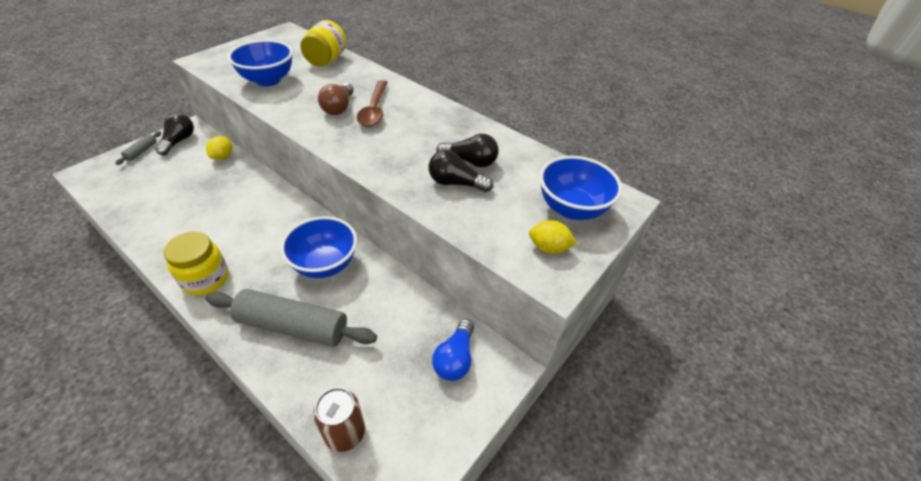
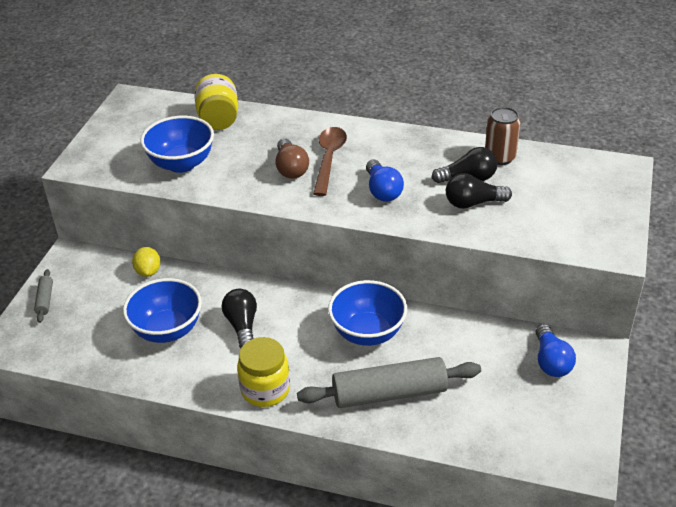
camera: 20 degrees left, 5 degrees down
black light bulb [155,113,194,156] -> black light bulb moved to [222,289,257,348]
brown can [314,387,365,452] -> brown can moved to [485,107,520,165]
brown spoon [357,80,388,127] -> brown spoon turned 150 degrees counterclockwise [313,127,347,196]
yellow lemon [529,220,577,254] -> none
blue bowl [539,156,622,220] -> blue bowl moved to [123,278,202,343]
none -> blue light bulb [366,160,404,202]

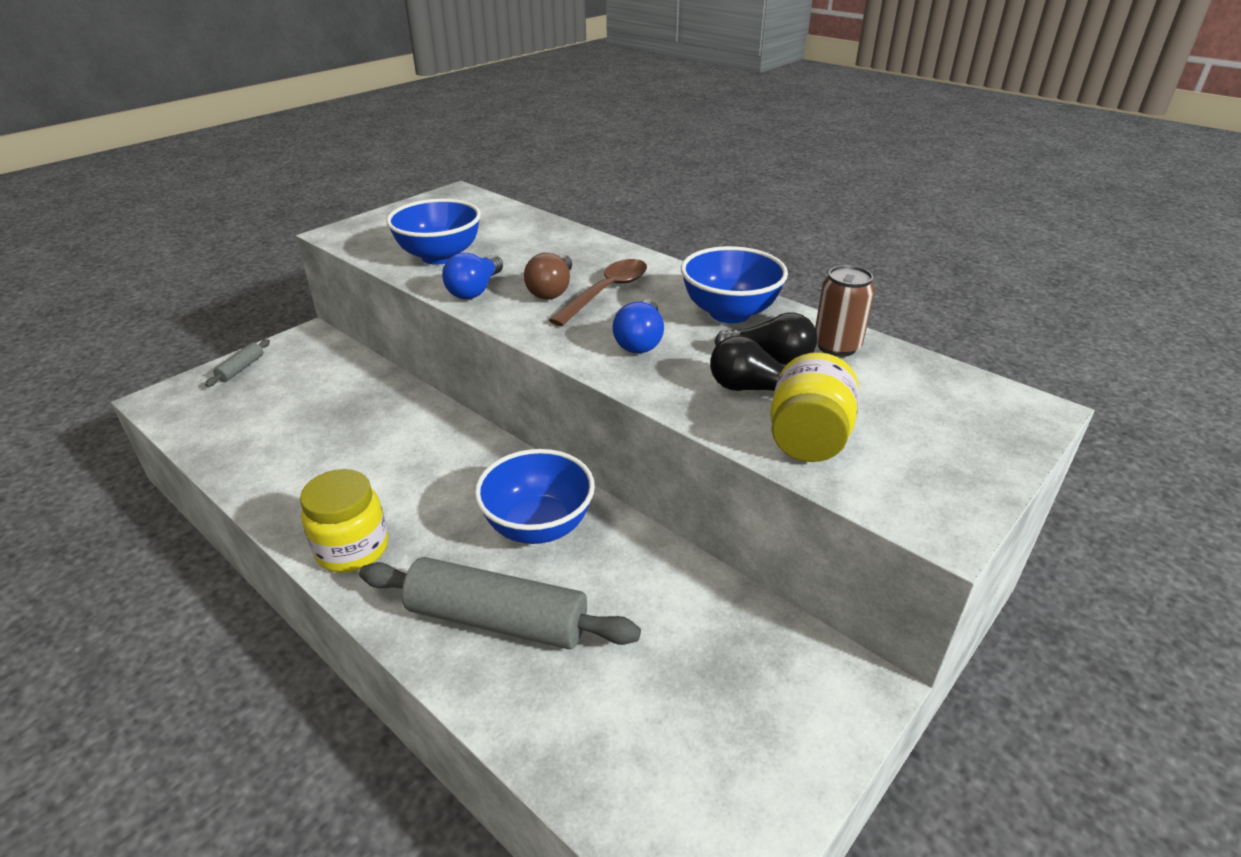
camera: 25 degrees right, 5 degrees down
blue bowl [123,278,202,343] -> blue bowl moved to [681,246,788,323]
yellow lemon [132,247,161,277] -> none
yellow jar [194,74,238,130] -> yellow jar moved to [770,352,859,462]
black light bulb [222,289,257,348] -> none
blue light bulb [536,324,576,377] -> blue light bulb moved to [442,253,503,299]

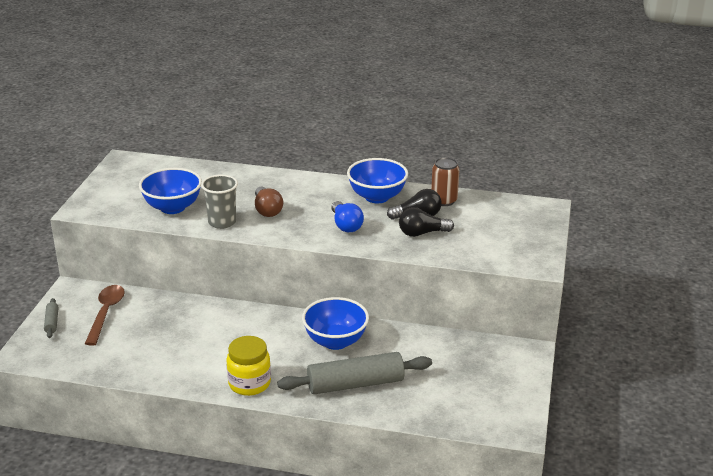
camera: 30 degrees left, 5 degrees down
blue light bulb [442,253,503,299] -> grey cup [201,174,238,229]
brown spoon [549,259,647,326] -> brown spoon moved to [85,285,125,346]
yellow jar [770,352,859,462] -> none

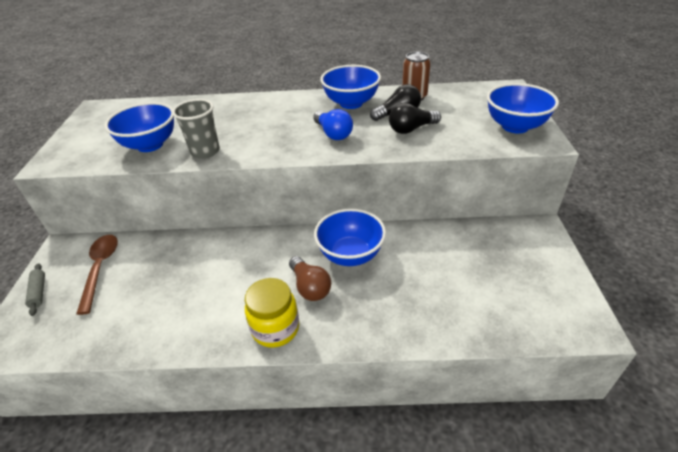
camera: 10 degrees left, 10 degrees up
brown light bulb [255,187,283,217] -> brown light bulb moved to [289,256,331,301]
grey rolling pin [277,352,432,394] -> none
none -> blue bowl [487,83,559,133]

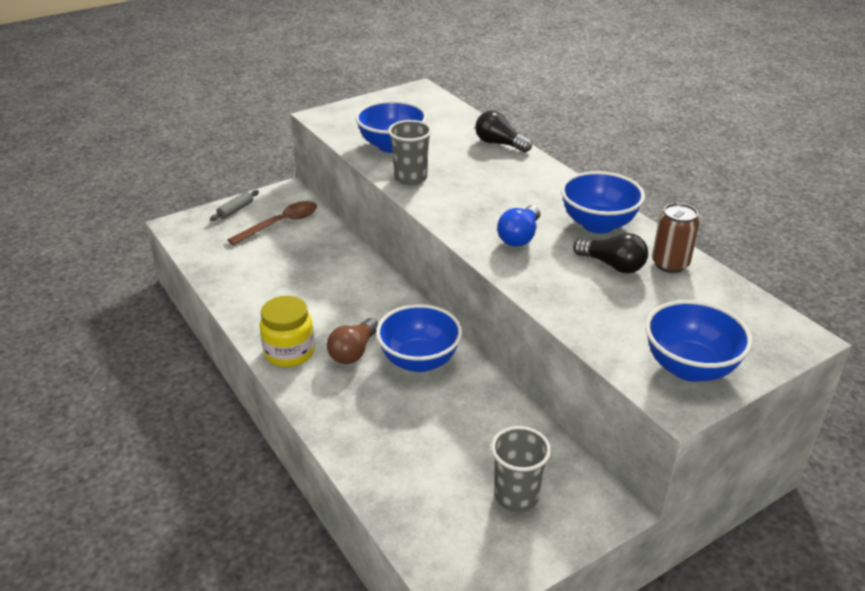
camera: 55 degrees right, 5 degrees down
black light bulb [389,103,441,134] -> black light bulb moved to [475,111,532,152]
none -> grey cup [491,426,551,512]

